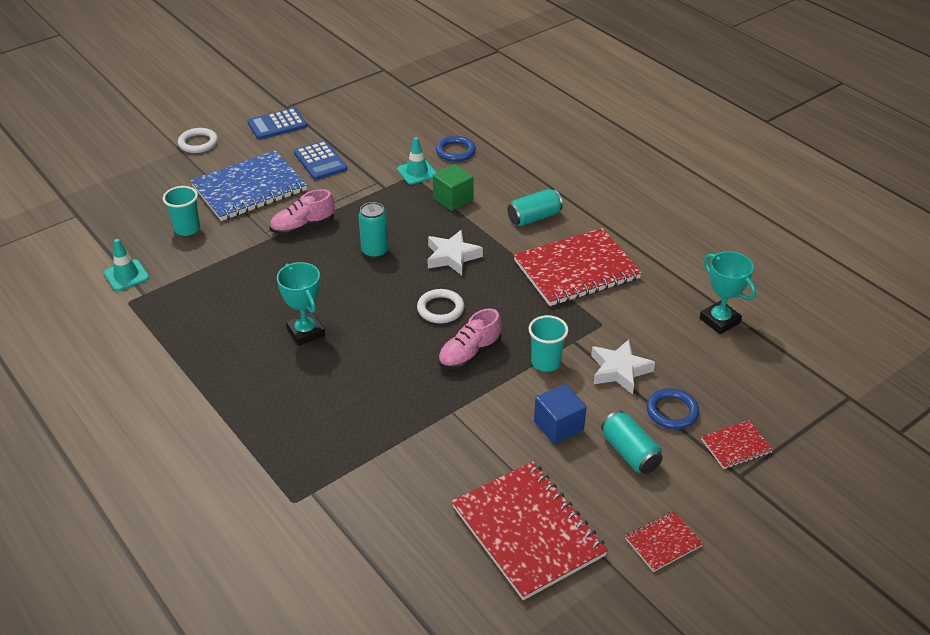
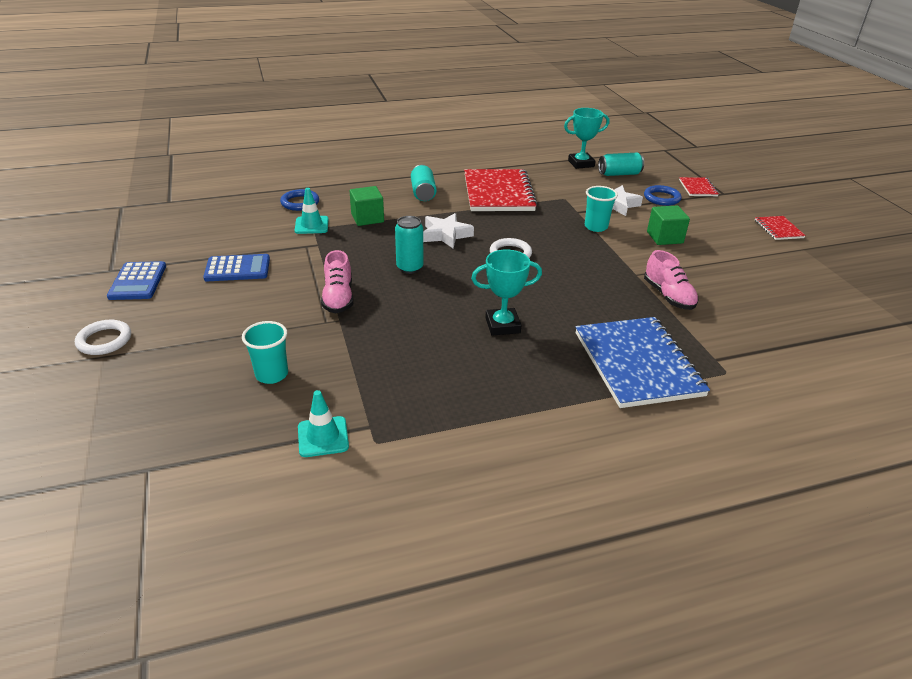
camera: 70 degrees left, 5 degrees down
blue notebook [190,151,307,221] -> blue notebook moved to [576,317,710,408]
pink shoe [438,308,502,370] -> pink shoe moved to [644,250,699,310]
red notebook [452,461,608,600] -> none
blue cube [534,384,587,444] -> green cube [647,206,690,245]
turquoise can [601,411,663,474] -> turquoise can moved to [598,152,644,176]

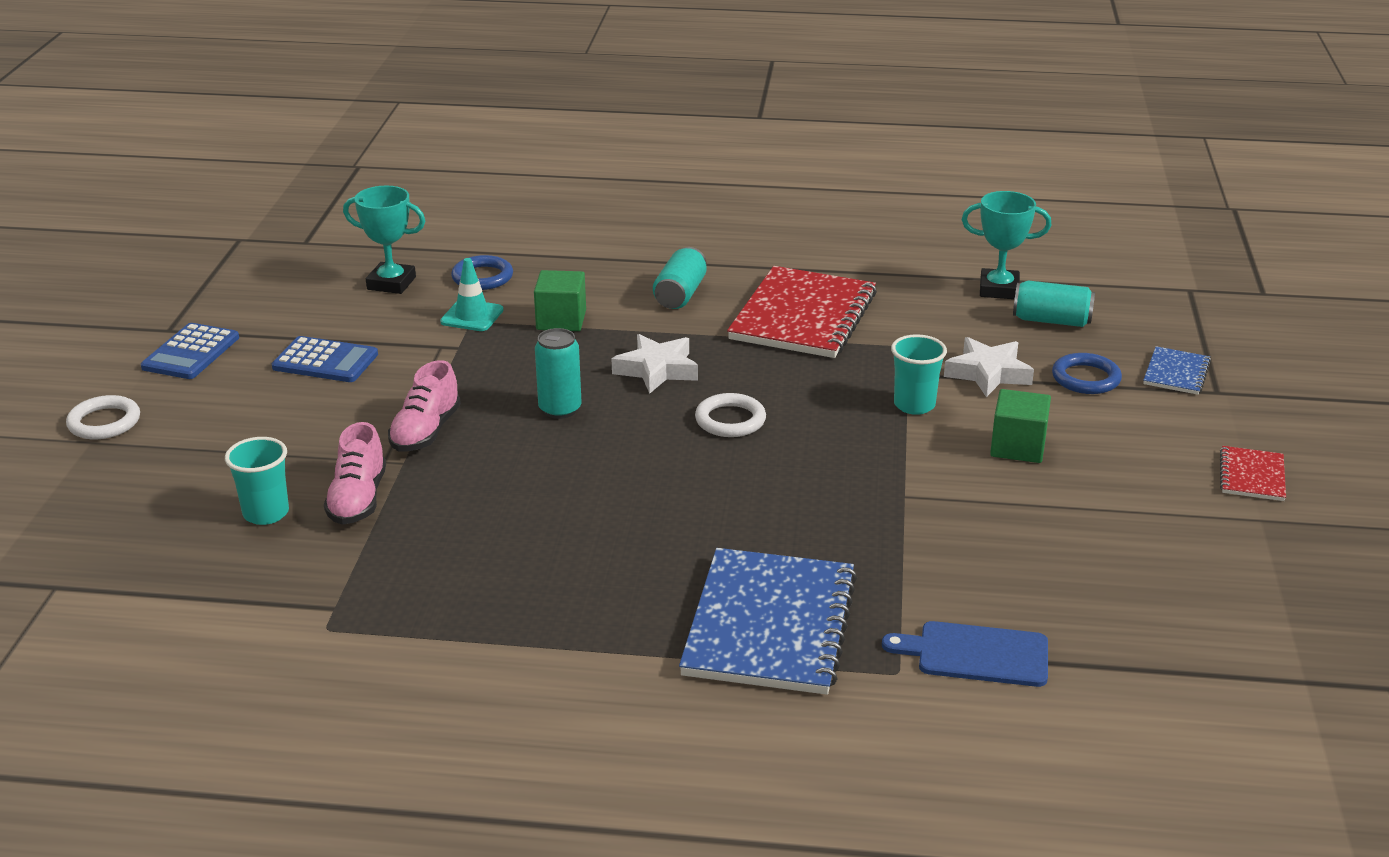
camera: 25 degrees right, 5 degrees down
turquoise traffic cone [298,390,349,457] -> none
turquoise trophy [471,250,542,336] -> turquoise trophy moved to [343,186,425,294]
pink shoe [644,250,699,310] -> pink shoe moved to [324,422,386,525]
red notebook [679,177,719,196] -> blue notebook [1143,346,1211,395]
none -> blue cutting board [882,621,1048,687]

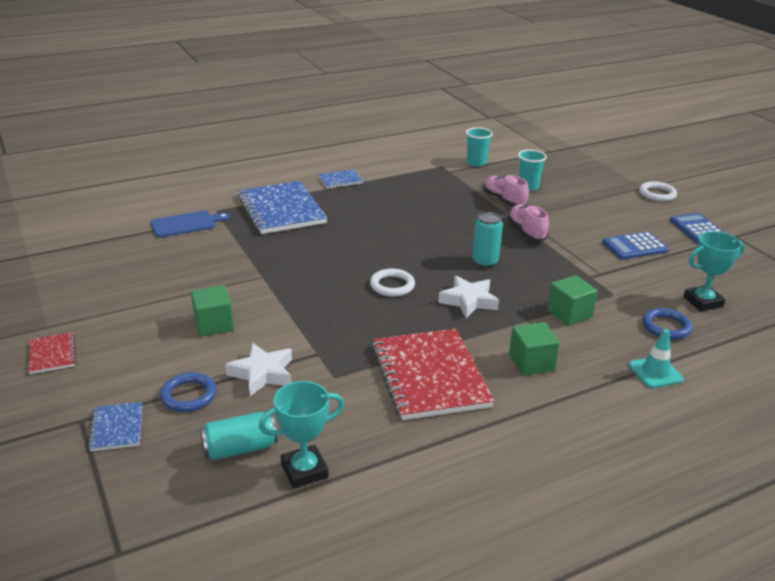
camera: 145 degrees right, 0 degrees up
turquoise traffic cone [440,258,504,331] -> turquoise traffic cone moved to [629,329,684,388]
turquoise can [653,247,707,309] -> green cube [509,322,560,375]
turquoise cup [891,334,947,415] -> turquoise cup moved to [466,127,493,166]
none -> blue notebook [318,169,363,188]

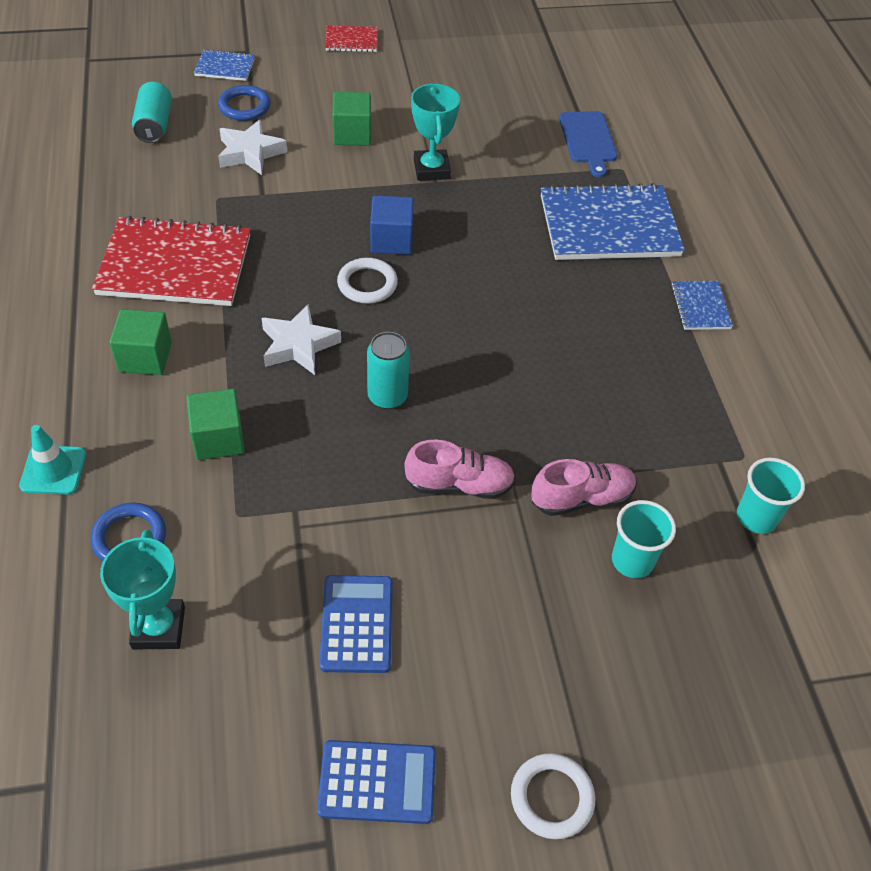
camera: 105 degrees right, 20 degrees up
turquoise trophy [259,381,344,488] -> turquoise trophy moved to [411,83,460,181]
none -> blue cube [370,196,414,255]

